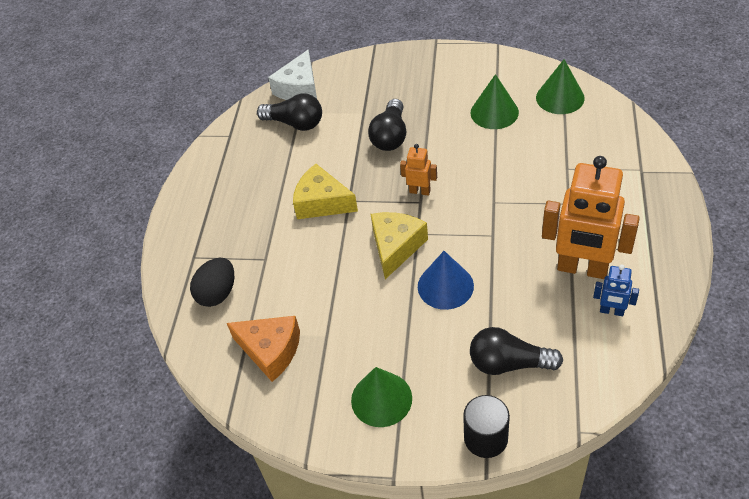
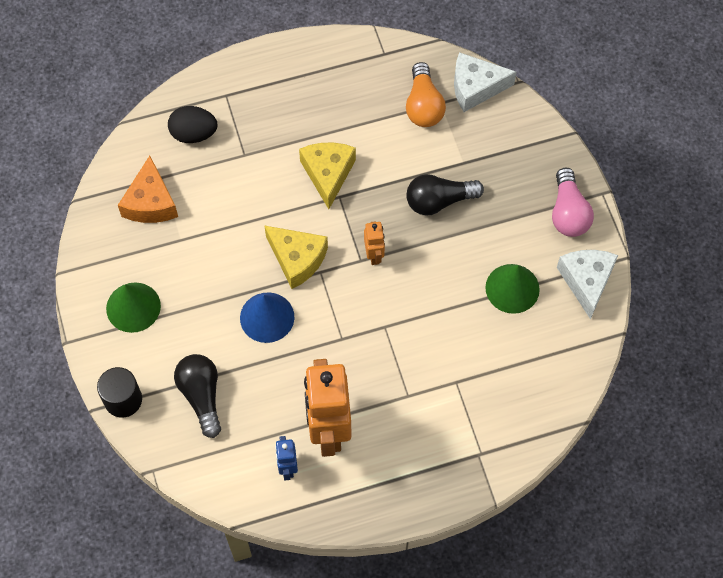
camera: 60 degrees right, 15 degrees up
black light bulb [257,93,322,131] -> orange light bulb [406,62,446,127]
yellow cheese [371,212,428,279] -> yellow cheese turned 45 degrees clockwise [264,225,328,289]
green cone [536,59,585,114] -> none
none -> pink light bulb [552,168,594,237]
none -> white cheese [557,250,618,320]

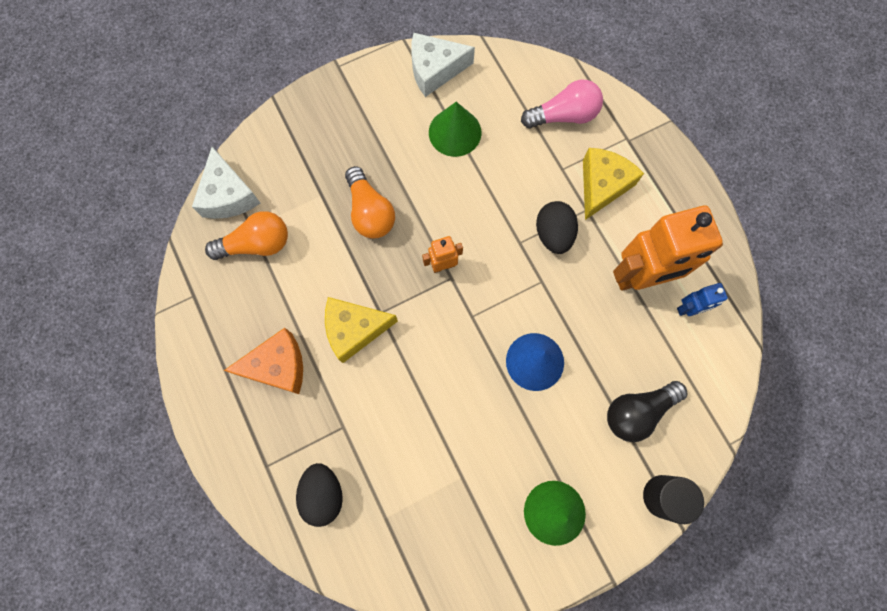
camera: 100 degrees left, 10 degrees up
orange cheese [118,156,178,223] -> orange cheese moved to [224,328,303,394]
yellow cheese [264,225,328,289] -> yellow cheese moved to [583,148,644,220]
black light bulb [406,174,484,215] -> orange light bulb [345,166,395,238]
pink light bulb [552,168,594,237] -> pink light bulb moved to [521,80,603,128]
none -> black egg [536,201,578,254]

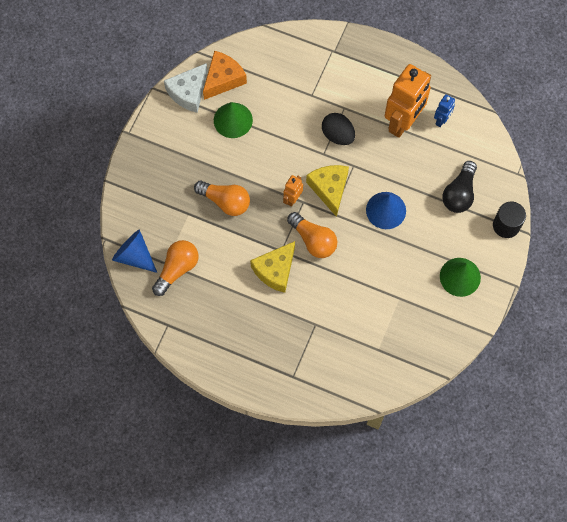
camera: 40 degrees left, 5 degrees down
white cheese [192,147,260,219] -> blue cone [112,230,157,273]
orange cheese [224,328,303,394] -> orange cheese moved to [203,51,247,100]
black egg [296,463,343,527] -> none
pink light bulb [521,80,603,128] -> none
yellow cheese [583,148,644,220] -> yellow cheese moved to [306,165,349,217]
none -> orange light bulb [287,212,337,258]

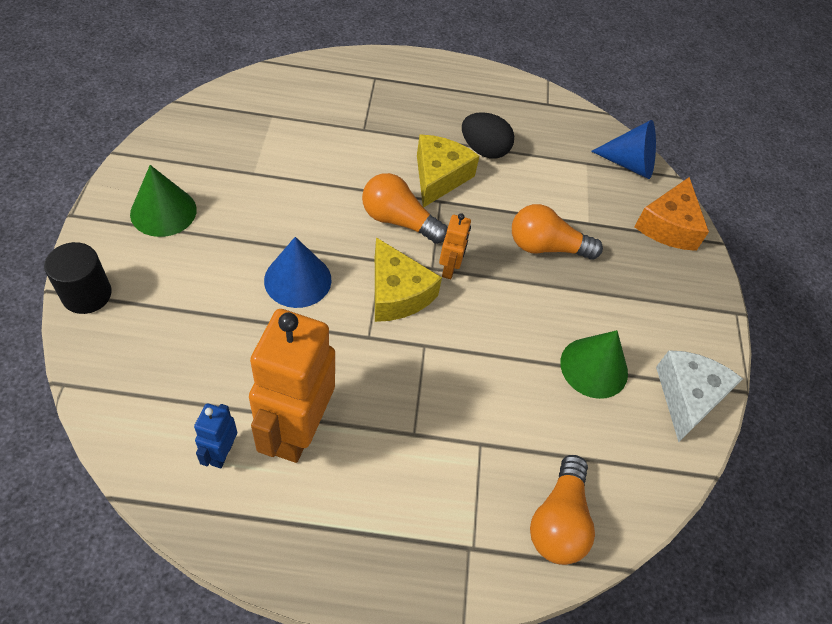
camera: 155 degrees right, 15 degrees down
orange light bulb [152,240,198,296] -> orange light bulb moved to [530,455,595,565]
orange cheese [203,51,247,100] -> orange cheese moved to [634,177,709,251]
black egg [322,113,355,145] -> black egg moved to [462,112,514,159]
black light bulb [442,161,477,213] -> none

